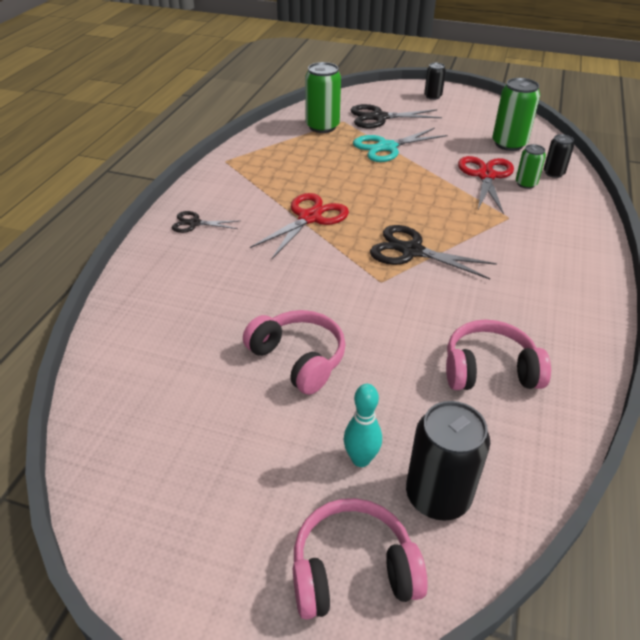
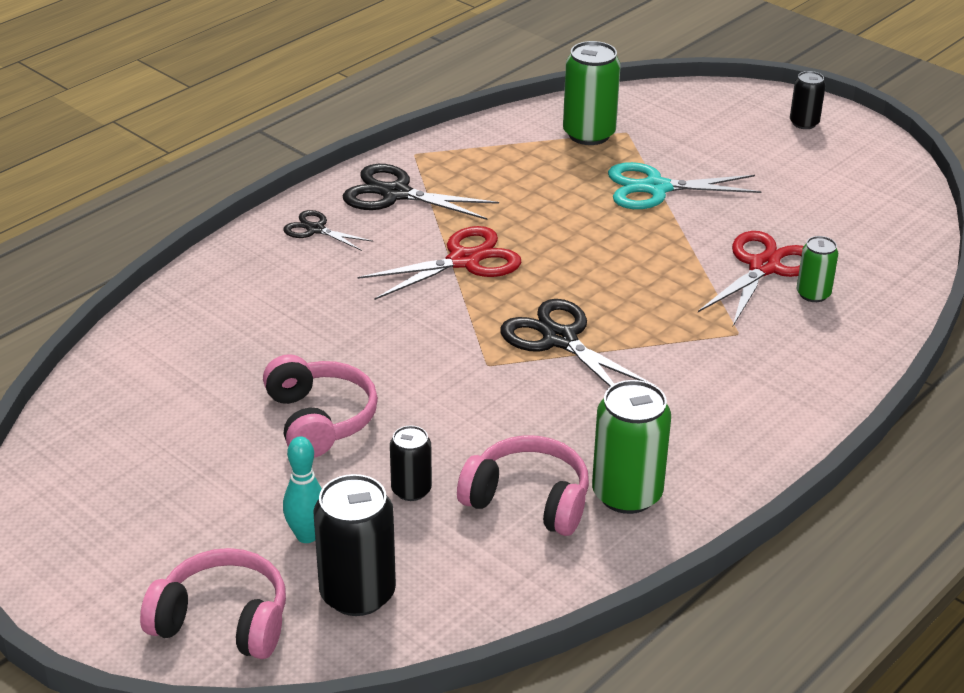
camera: 25 degrees right, 5 degrees down
black scissors [351,104,442,128] -> black scissors moved to [343,164,499,220]
green can [492,78,540,151] -> green can moved to [592,380,671,514]
black can [544,134,574,178] -> black can moved to [390,425,432,501]

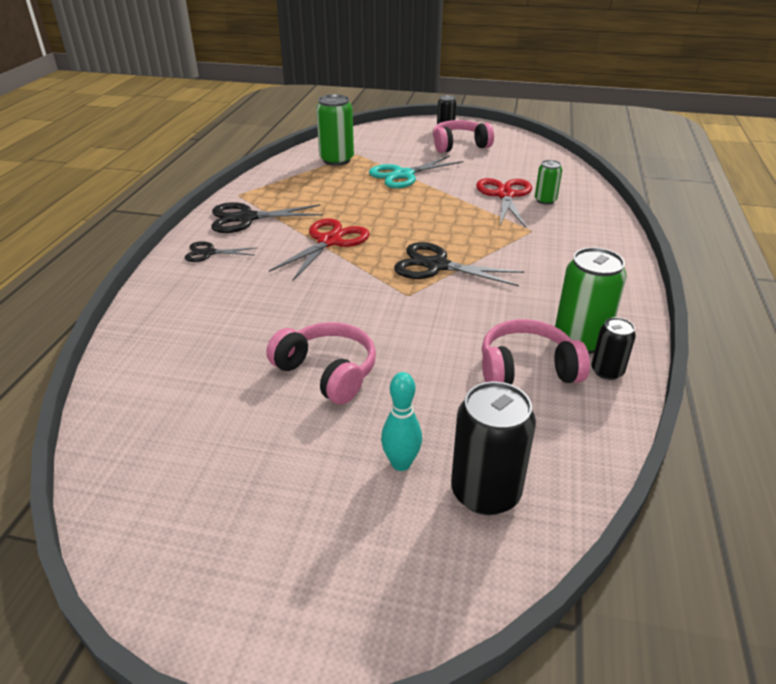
camera: 30 degrees left, 0 degrees up
pink headphones [140,548,286,659] -> pink headphones moved to [433,120,494,153]
black can [390,425,432,501] -> black can moved to [591,317,636,380]

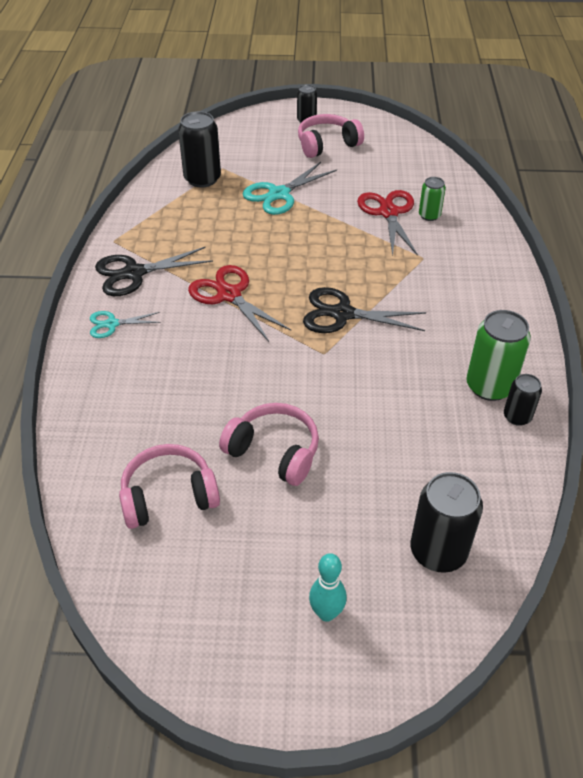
camera: 10 degrees left, 10 degrees up
black scissors [185,241,256,262] -> turquoise scissors [90,311,161,338]
red scissors [269,218,370,281] -> red scissors turned 60 degrees counterclockwise [188,265,291,342]
green can [316,94,354,166] -> black can [178,111,221,188]
turquoise bowling pin [381,372,422,471] -> turquoise bowling pin moved to [309,553,347,622]
pink headphones [482,319,590,385] -> pink headphones moved to [119,444,220,529]

